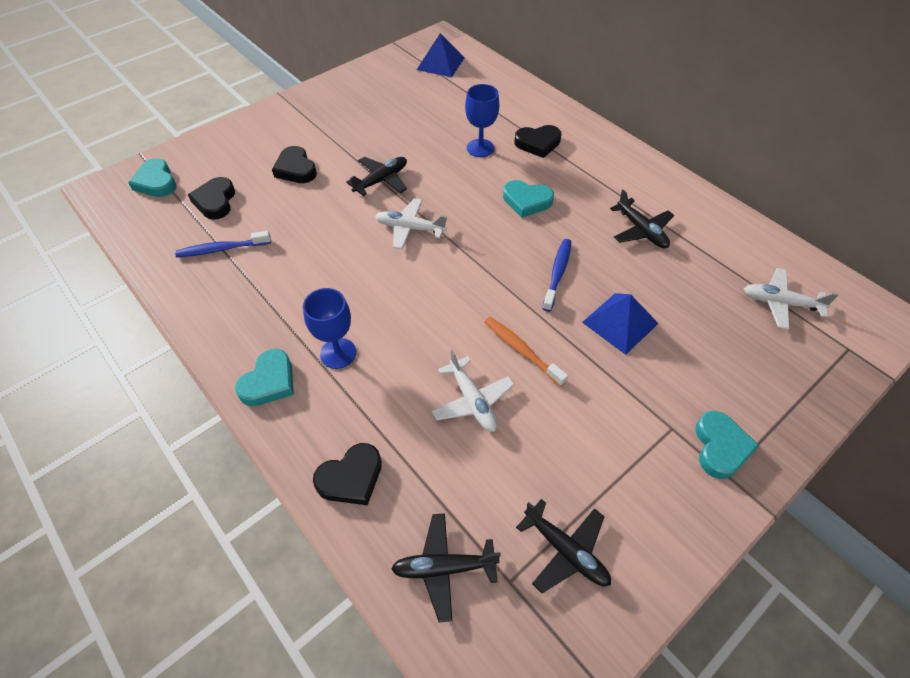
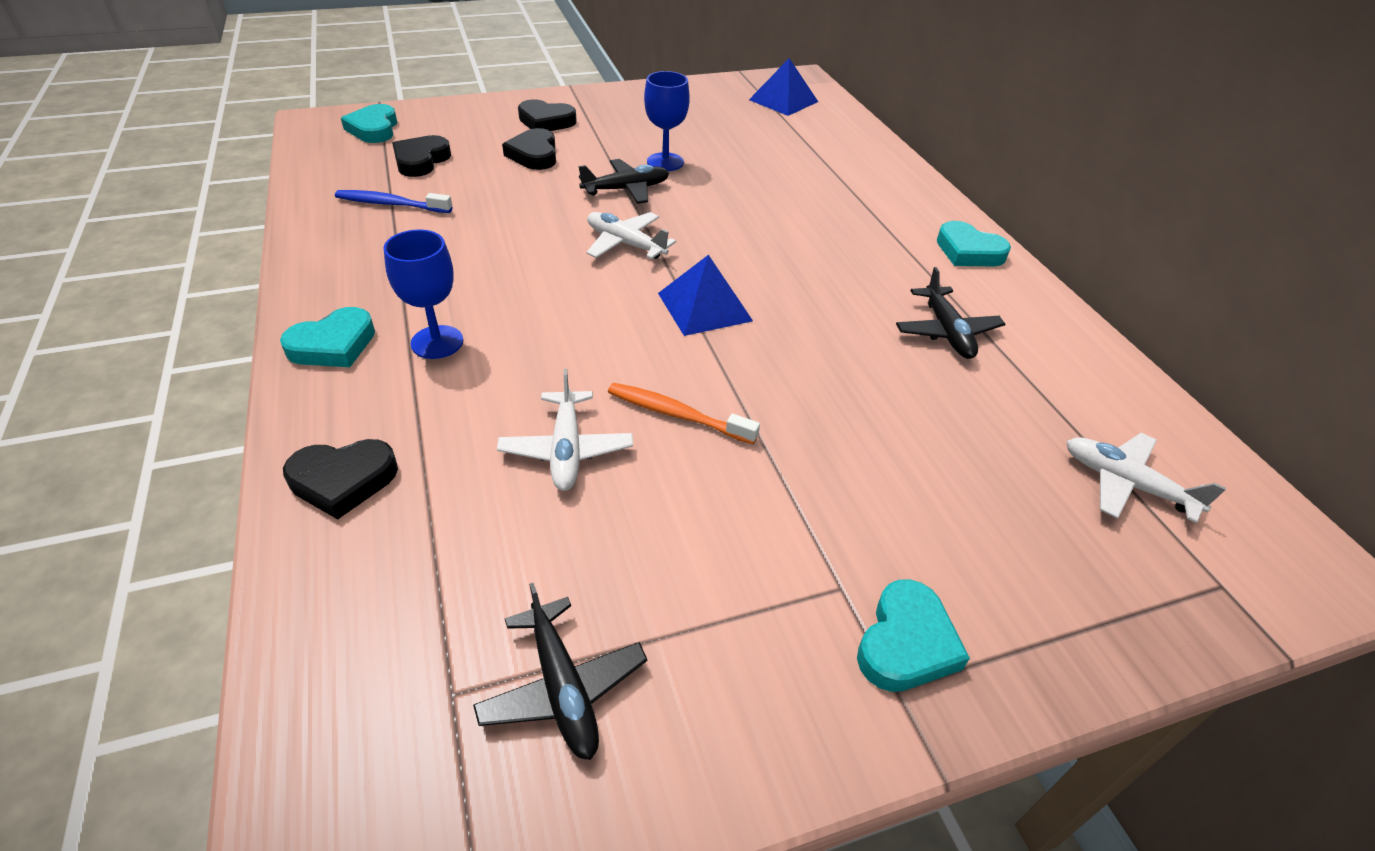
camera: 20 degrees right, 10 degrees down
black plane [391,513,501,622] -> none
blue goblet [465,84,499,157] -> blue goblet moved to [644,71,690,171]
orange toothbrush [485,317,568,387] -> orange toothbrush turned 45 degrees counterclockwise [608,383,760,444]
turquoise heart [503,180,554,218] -> turquoise heart moved to [937,221,1011,266]
black heart [514,125,562,158] -> black heart moved to [518,99,577,131]
blue toothbrush [542,239,571,312] -> none
blue pyramid [582,293,659,355] -> blue pyramid moved to [658,255,753,336]

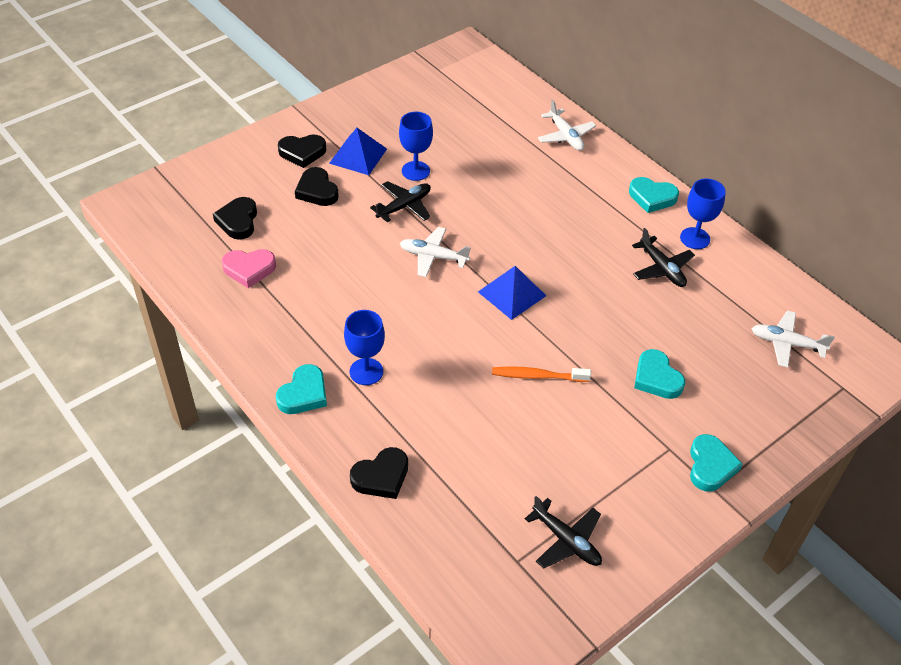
camera: 20 degrees left, 5 degrees up
blue toothbrush [335,190,453,213] -> pink heart [221,249,276,288]
turquoise heart [341,104,398,143] -> turquoise heart moved to [634,349,685,399]
white plane [497,369,633,491] -> white plane moved to [538,100,596,151]
blue pyramid [749,58,818,116] -> blue pyramid moved to [329,128,387,175]
none -> blue goblet [680,179,726,249]

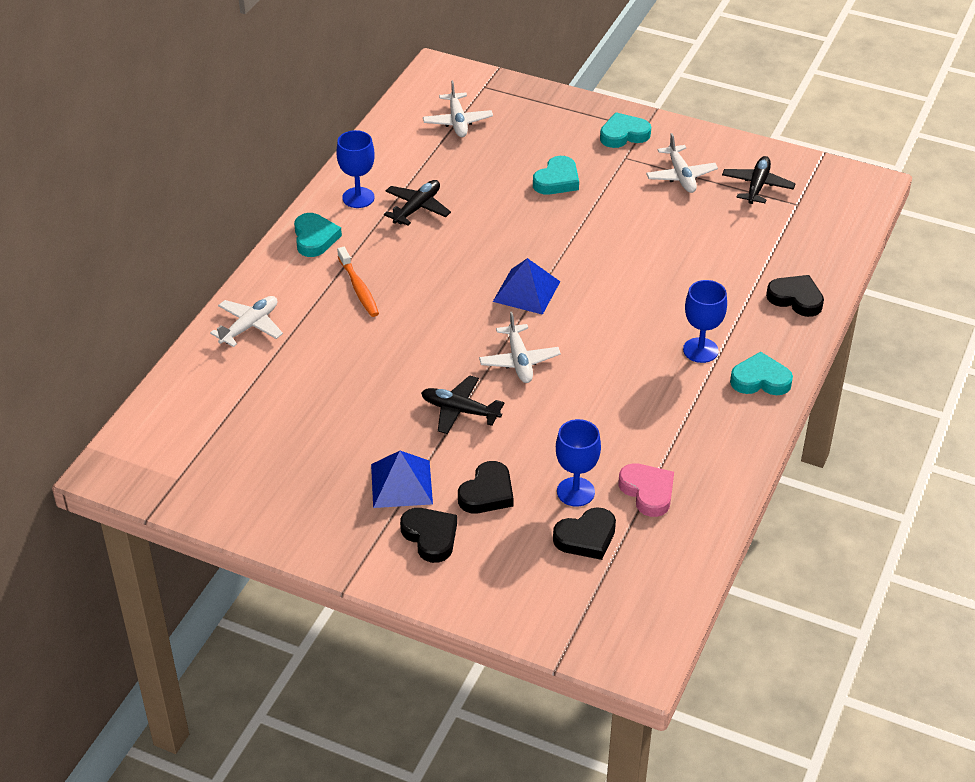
camera: 115 degrees left, 5 degrees down
blue goblet [399,112,433,181] -> blue goblet moved to [556,419,601,507]
orange toothbrush [492,367,591,382] -> orange toothbrush moved to [337,247,379,317]
none -> white plane [646,133,718,193]

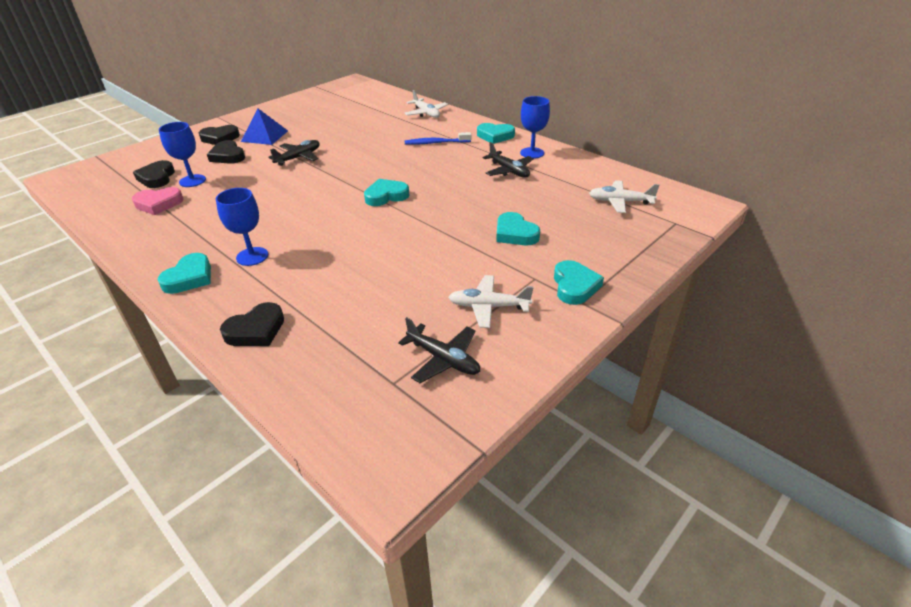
camera: 110 degrees right, 5 degrees down
orange toothbrush [337,247,379,317] -> blue toothbrush [405,132,471,145]
white plane [479,312,561,383] -> none
blue pyramid [493,258,560,315] -> turquoise heart [364,179,409,206]

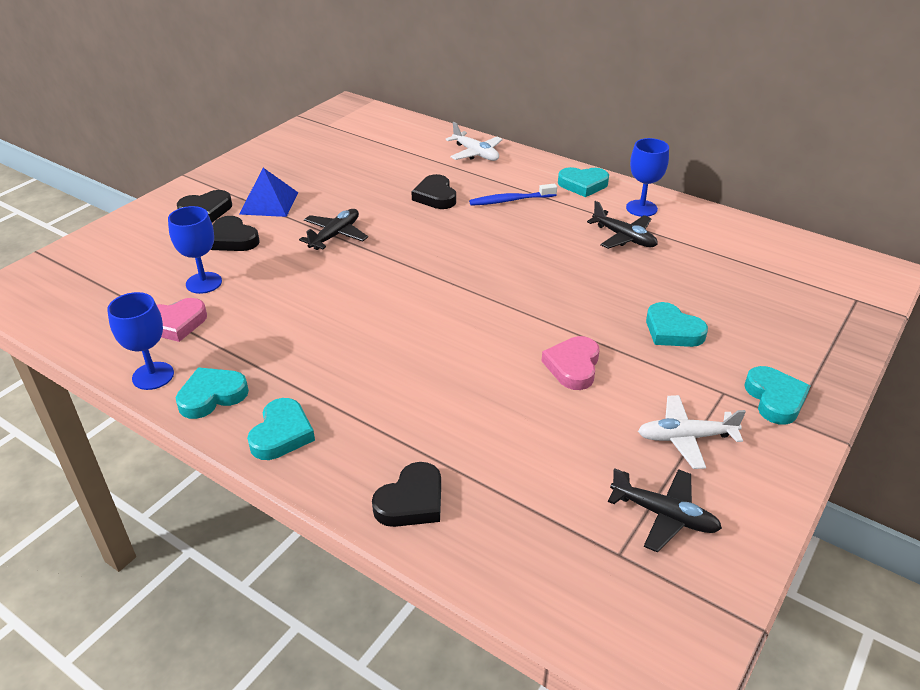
camera: 10 degrees left, 0 degrees up
black heart [133,160,175,188] -> black heart moved to [411,174,456,209]
blue goblet [216,188,268,266] -> blue goblet moved to [107,292,174,390]
turquoise heart [364,179,409,206] -> turquoise heart moved to [176,367,249,419]
white plane [589,180,660,213] -> none
none -> pink heart [542,336,600,390]

